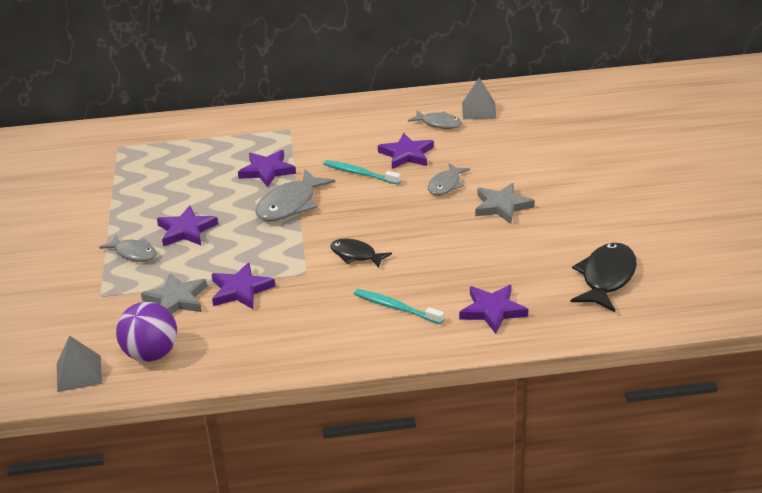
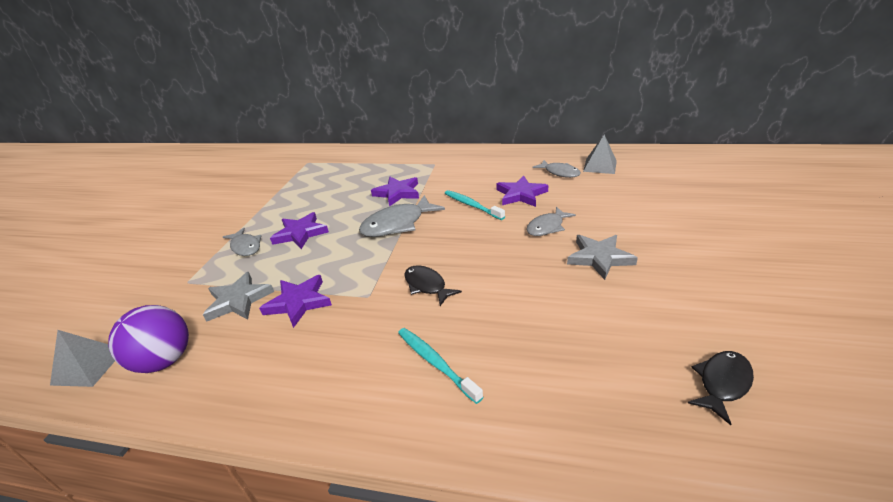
camera: 20 degrees right, 0 degrees up
purple star [459,285,528,334] -> none
black fish [571,243,637,312] -> black fish [688,351,754,425], size x0.62

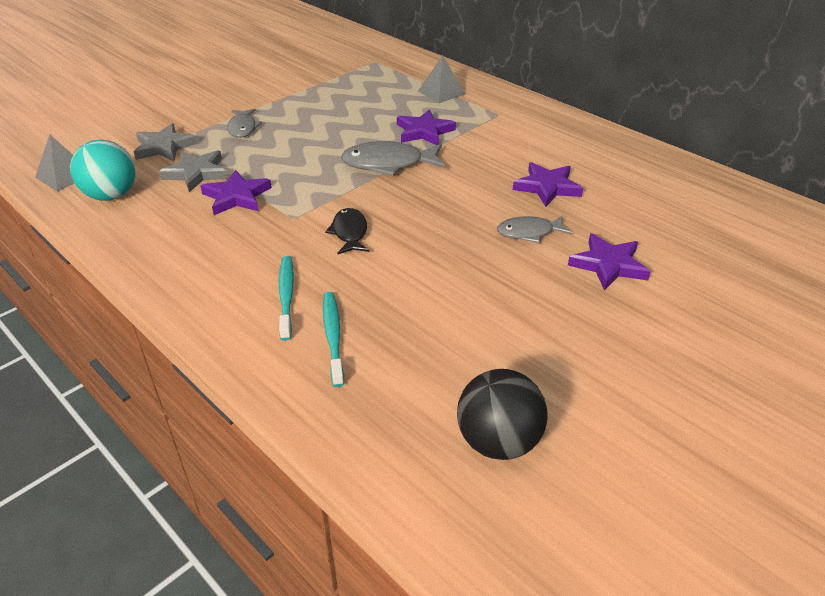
camera: 30 degrees right, 5 degrees up
purple ball [108,305,189,373] -> turquoise ball [70,140,135,201]
purple star [270,212,329,249] -> purple star moved to [568,233,651,290]
turquoise toothbrush [445,190,505,220] -> turquoise toothbrush moved to [323,292,344,387]
grey fish [533,160,581,178] -> none
grey star [567,235,638,280] -> grey star moved to [134,123,198,161]
grey pyramid [583,134,617,174] -> grey pyramid moved to [418,55,465,103]
black fish [688,351,754,425] -> black ball [457,369,548,460]

